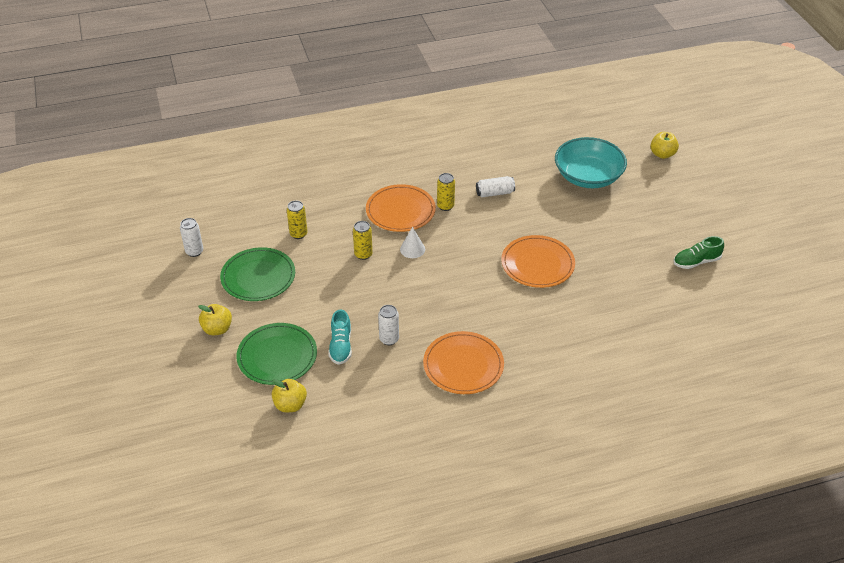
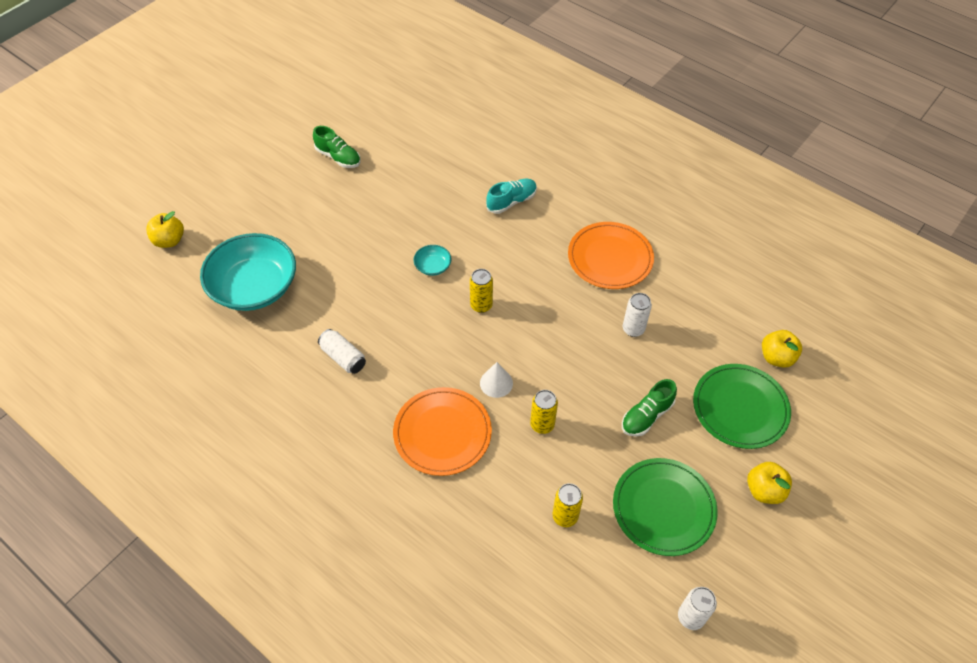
camera: 125 degrees left, 10 degrees up
turquoise shoe [328,309,352,365] -> turquoise shoe moved to [486,179,537,214]
yellow can [437,173,455,211] -> yellow can moved to [470,269,493,313]
orange plate [501,235,575,288] -> turquoise bowl [413,245,451,276]
none -> green shoe [622,379,677,437]

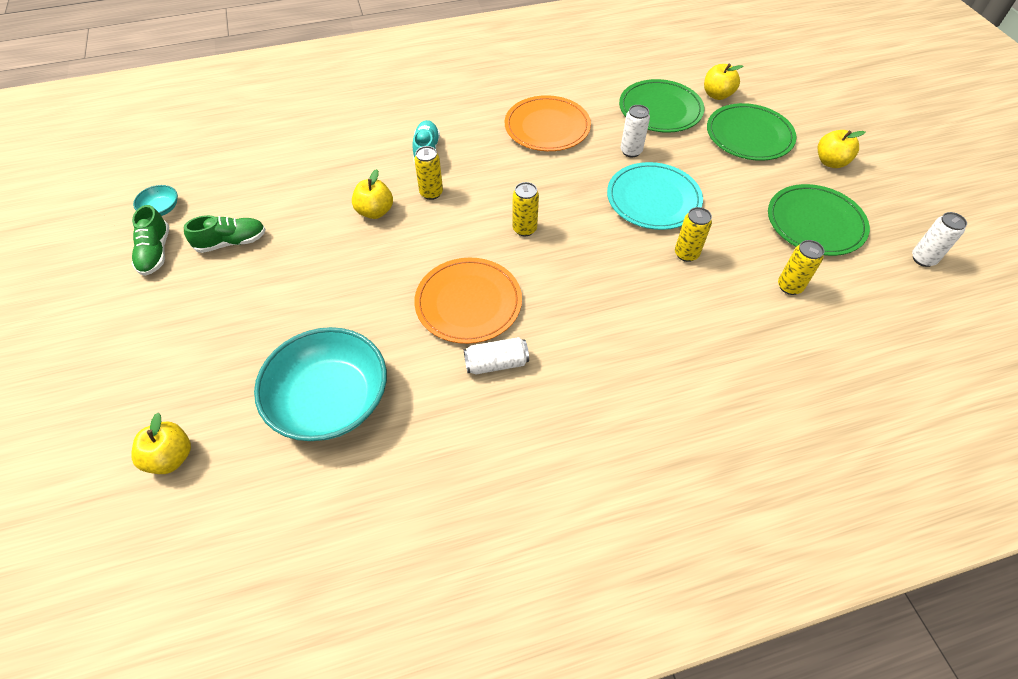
camera: 55 degrees left, 0 degrees up
orange plate [393,387,492,476] -> orange plate moved to [414,258,522,344]
turquoise bowl [413,245,451,276] -> turquoise bowl moved to [133,185,178,216]
white cone [480,362,513,398] -> none
green shoe [622,379,677,437] -> green shoe moved to [132,205,169,276]
none -> yellow apple [352,169,393,219]
none -> yellow can [414,146,443,200]
none -> turquoise plate [607,162,703,230]
none -> green plate [619,79,704,133]

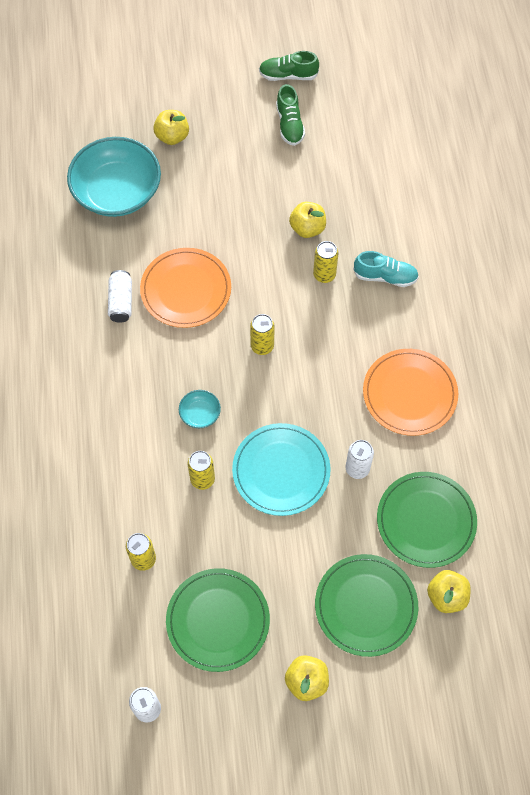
camera: 100 degrees right, 10 degrees up
yellow apple [131,413,191,474] -> yellow apple moved to [153,110,189,145]
turquoise bowl [133,185,178,216] -> turquoise bowl moved to [179,390,221,428]

